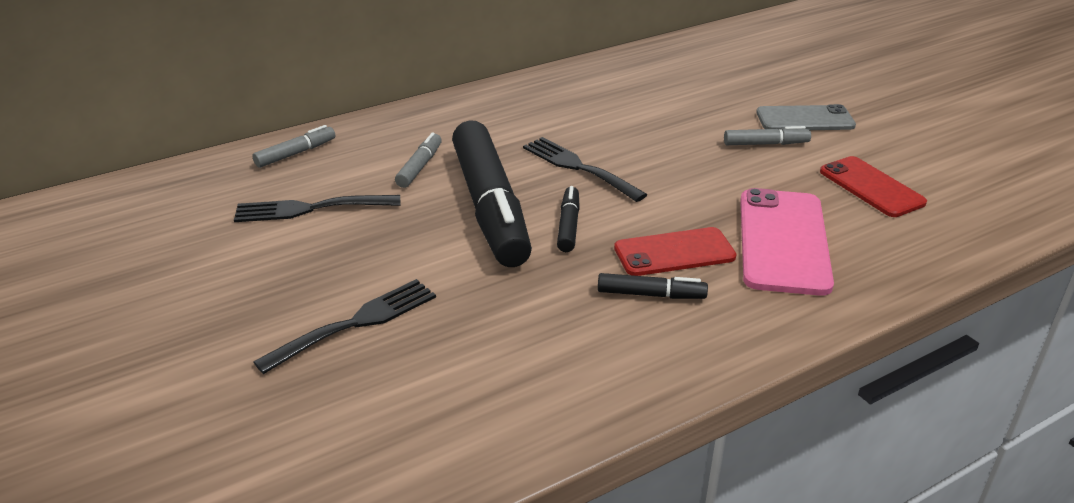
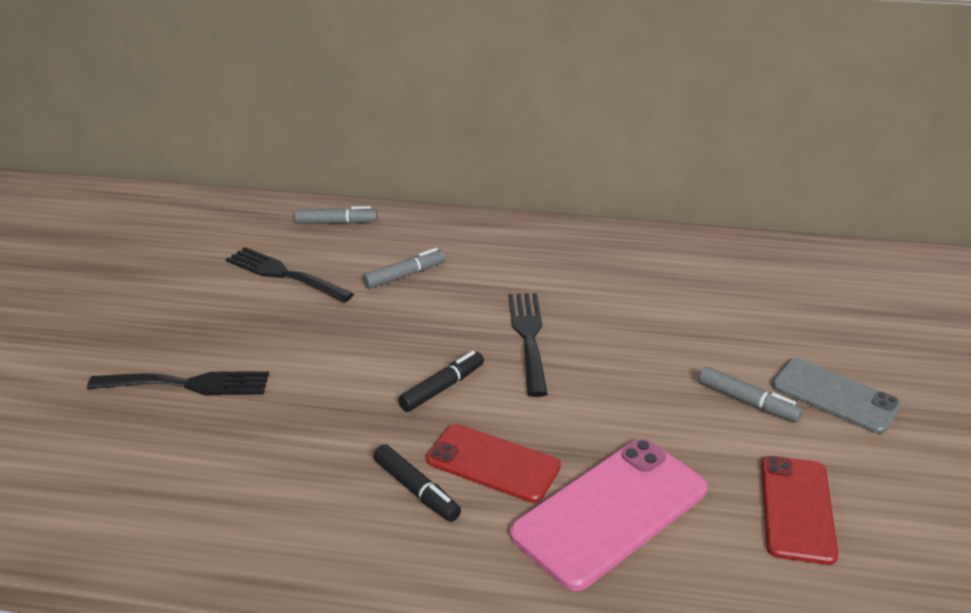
camera: 40 degrees right, 0 degrees up
black marker [452,120,532,267] -> none

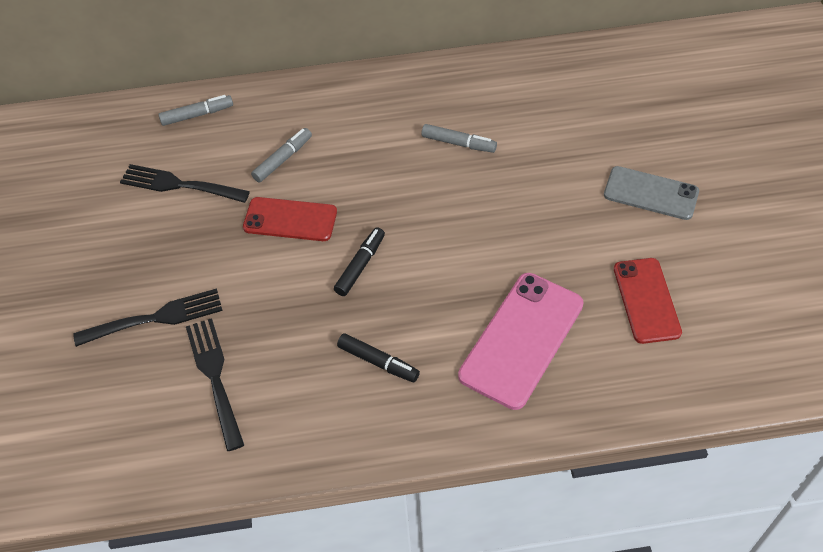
camera: 15 degrees left, 20 degrees up
red phone [426,424,561,503] -> red phone moved to [243,197,337,241]
black fork [509,293,548,397] -> black fork moved to [186,318,244,451]
grey marker [699,367,803,422] -> grey marker moved to [421,124,497,153]

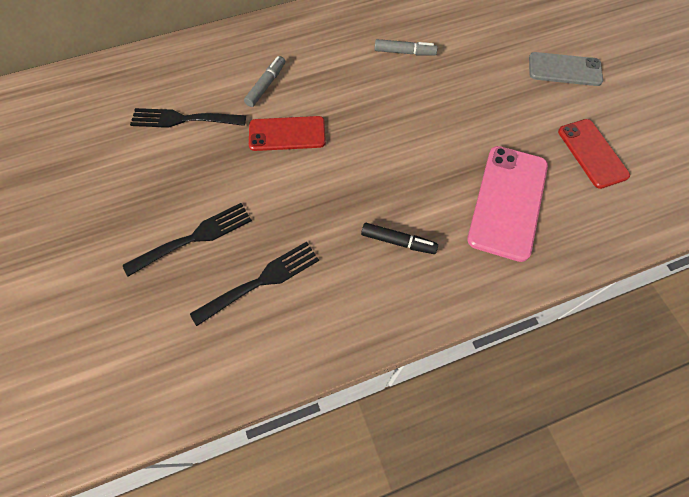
camera: 15 degrees left, 10 degrees up
grey marker [158,95,233,126] -> none
black fork [186,318,244,451] -> black fork turned 90 degrees clockwise [190,242,319,326]
black marker [334,227,385,296] -> none

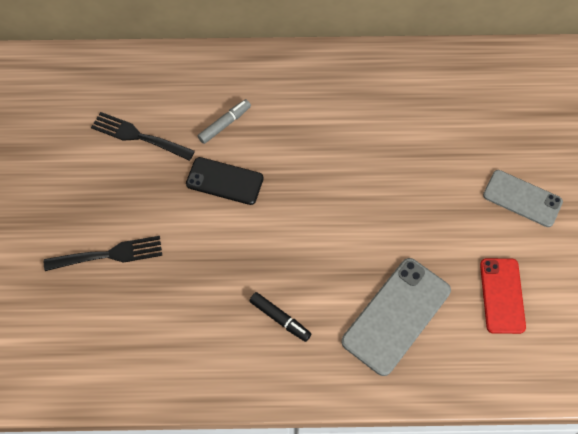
camera: 20 degrees right, 0 degrees up
black fork [190,242,319,326] -> none
red phone [249,116,326,151] -> black phone [186,157,263,205]
grey marker [375,39,438,55] -> none
pink phone [467,146,548,262] -> grey phone [342,258,451,376]

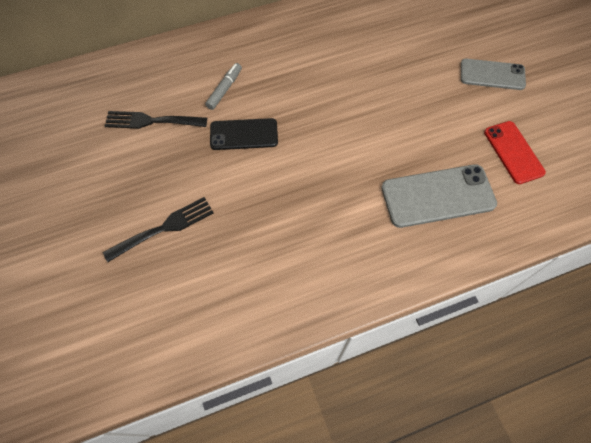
camera: 20 degrees left, 0 degrees up
black marker [249,292,311,342] -> none
grey phone [342,258,451,376] -> grey phone turned 60 degrees clockwise [381,164,497,228]

